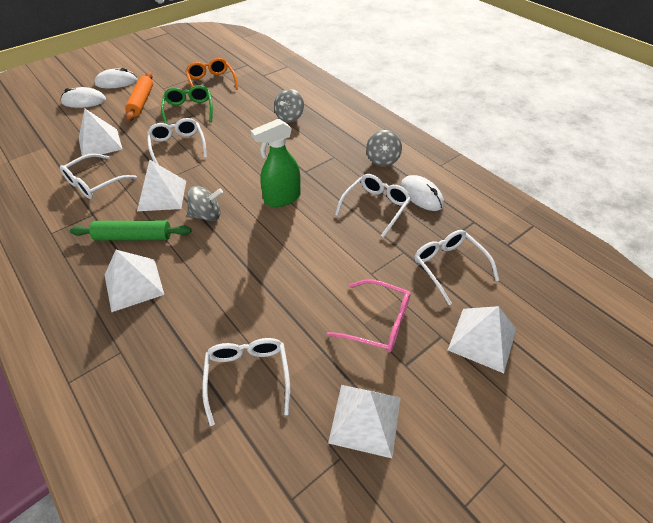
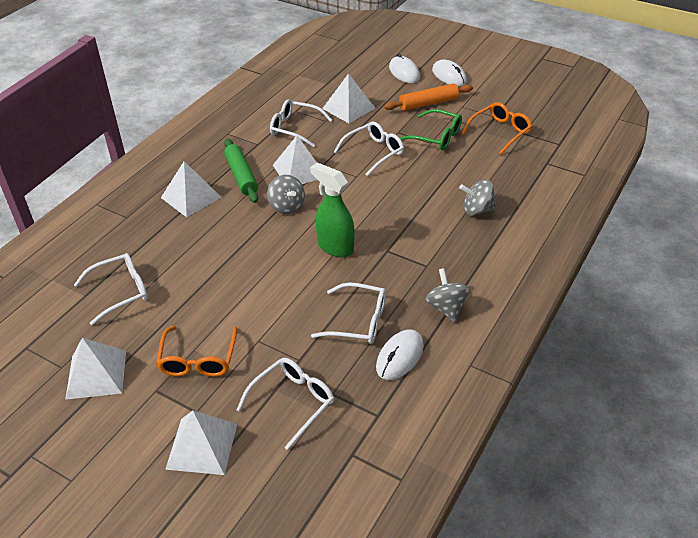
camera: 70 degrees right, 5 degrees down
green glasses [161,85,213,125] -> green glasses turned 60 degrees clockwise [400,109,462,150]
pink glasses [327,279,410,353] -> orange glasses [156,325,237,377]
grey spinning top [366,130,402,167] -> grey spinning top turned 90 degrees clockwise [425,268,470,323]

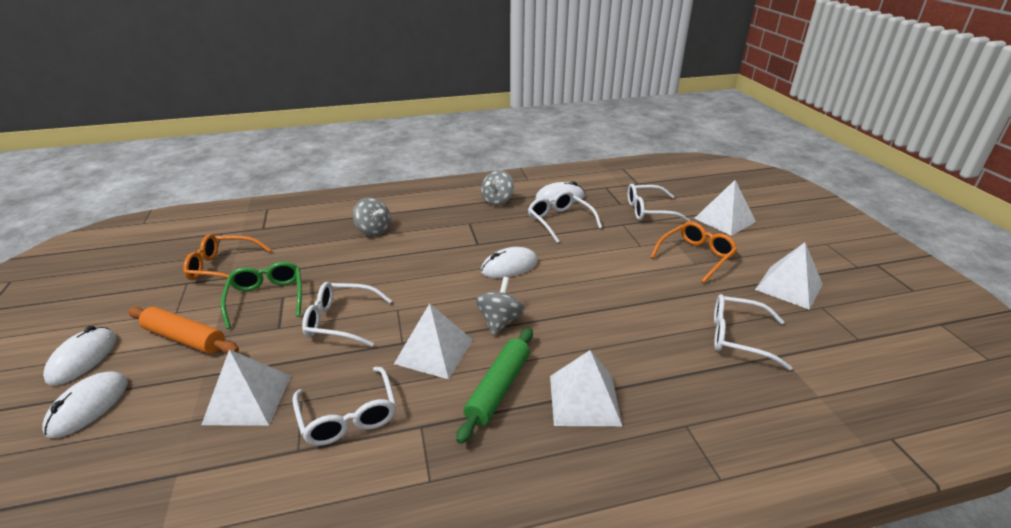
camera: 135 degrees left, 10 degrees down
green spray bottle [310,162,355,257] -> white mouse [481,247,538,278]

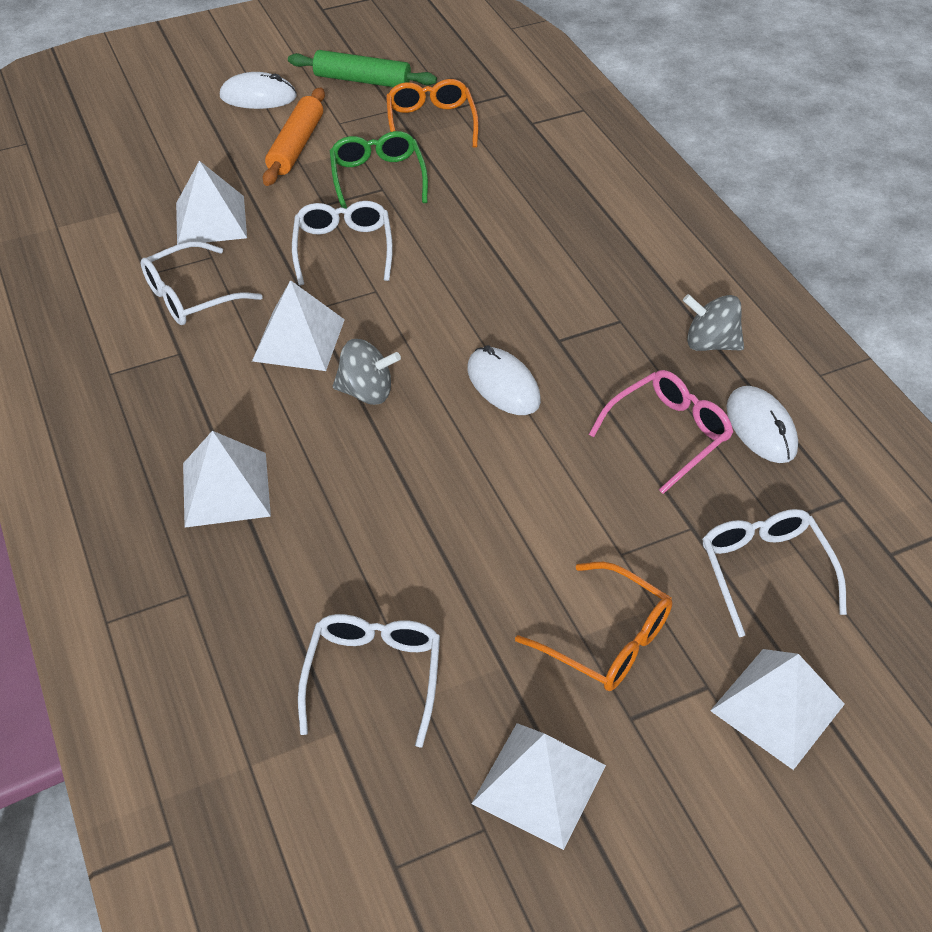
camera: 80 degrees right, 15 degrees up
white mouse [42,371,128,438] -> none
green glasses [221,261,302,329] -> green glasses turned 75 degrees counterclockwise [330,131,428,209]
grey spinning top [353,198,391,236] -> none
green rolling pin [456,328,533,444] -> green rolling pin moved to [288,50,437,87]
white glasses [528,191,602,243] -> pink glasses [589,370,733,494]

